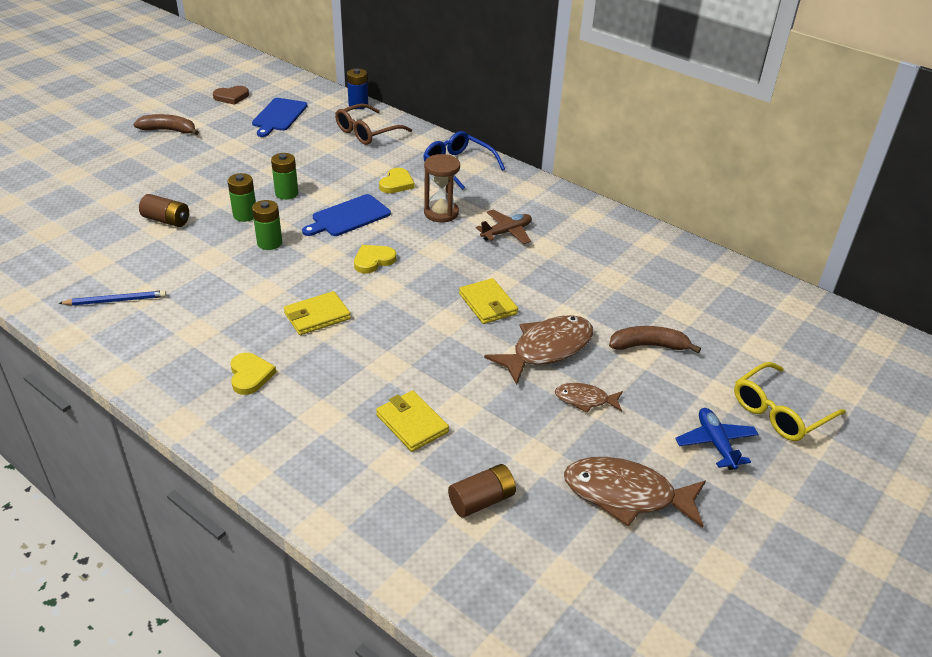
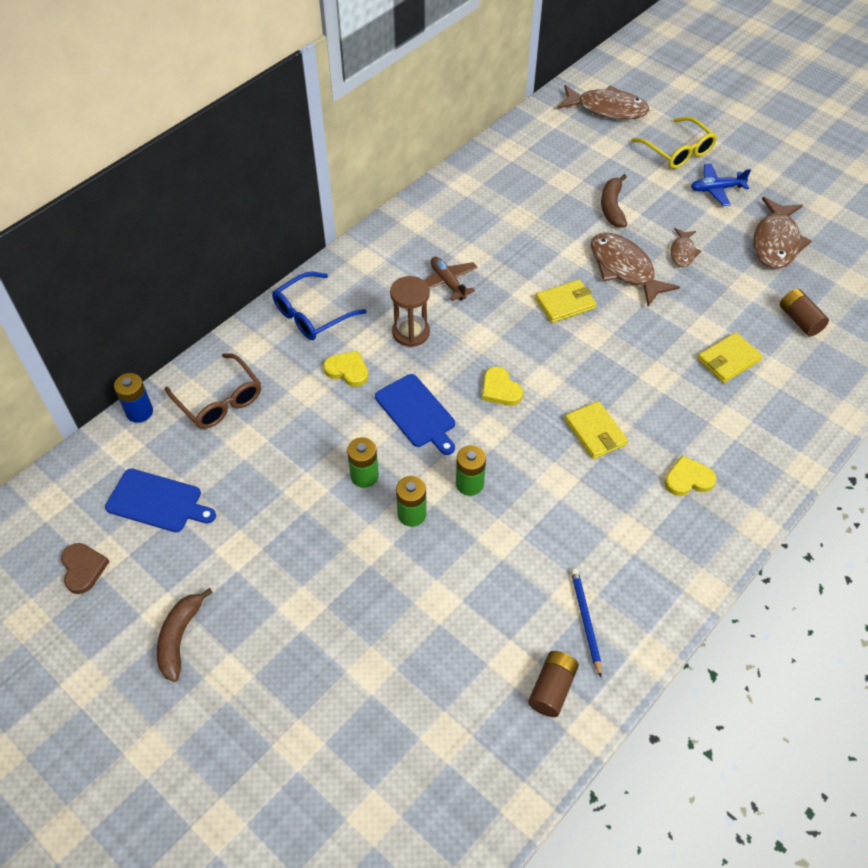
camera: 85 degrees left, 15 degrees up
brown battery [139,194,189,227] -> brown battery moved to [528,651,579,717]
none -> brown fish [557,85,649,120]

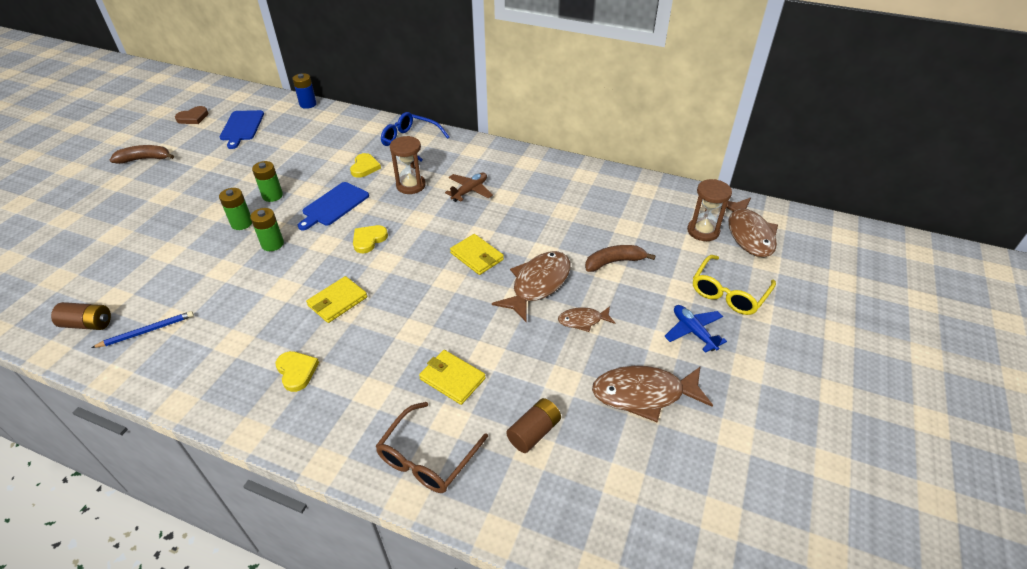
camera: 70 degrees right, 10 degrees down
brown glasses [165,353,261,429] -> brown glasses moved to [376,402,488,493]
none -> brown hourglass [687,179,732,241]

